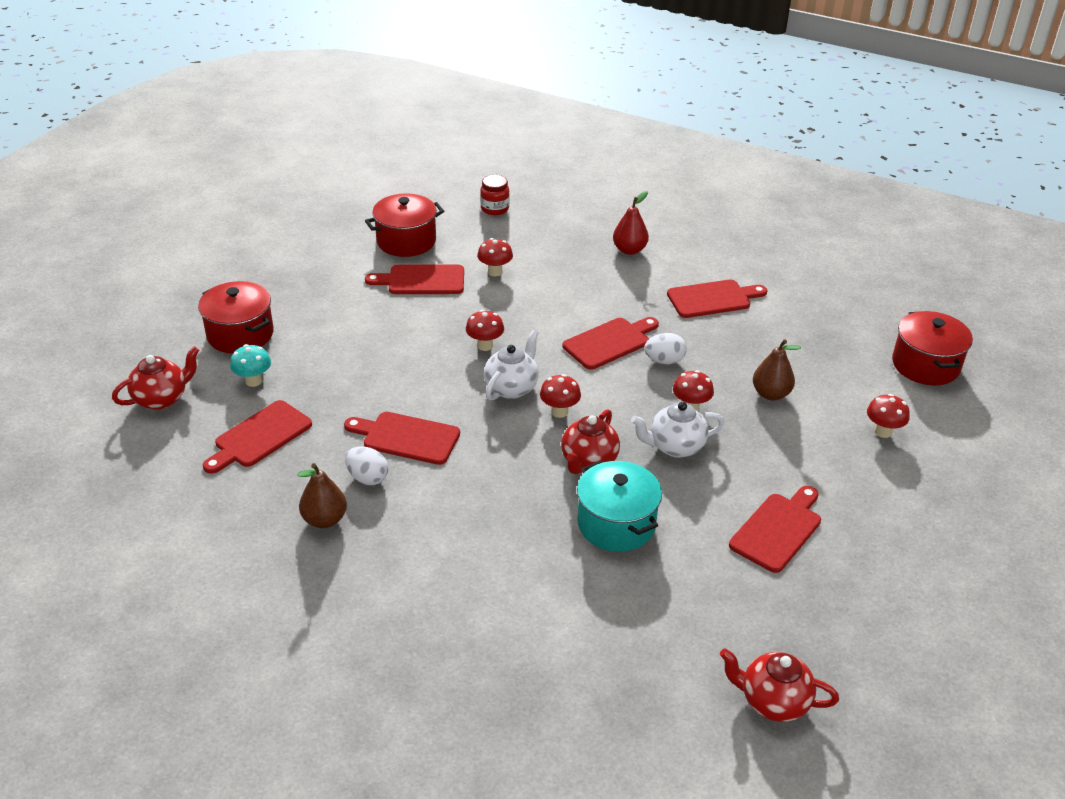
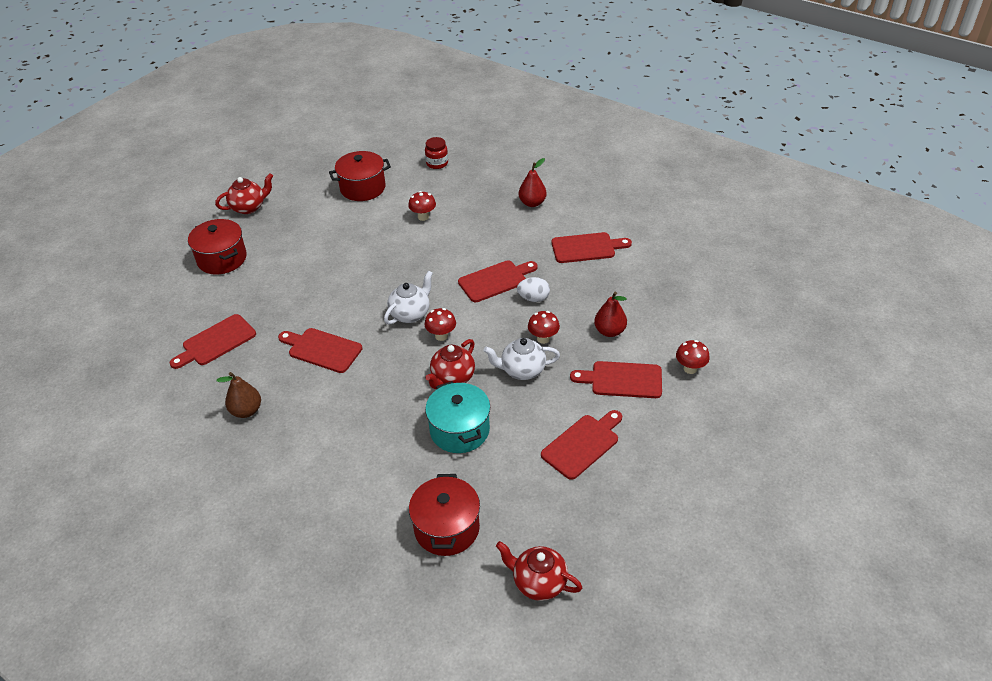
camera: 10 degrees right, 5 degrees up
red teapot [112,346,199,410] -> red teapot moved to [215,173,273,214]
turquoise mushroom [230,344,271,387] -> none
white egg [345,446,388,485] -> none
red cutting board [365,265,464,294] -> red cutting board moved to [570,361,662,398]
red mushroom [466,310,504,351] -> none
brown pear [753,339,801,401] -> red pear [594,292,627,337]
red pot [892,311,973,385] -> red pot moved to [409,474,480,556]

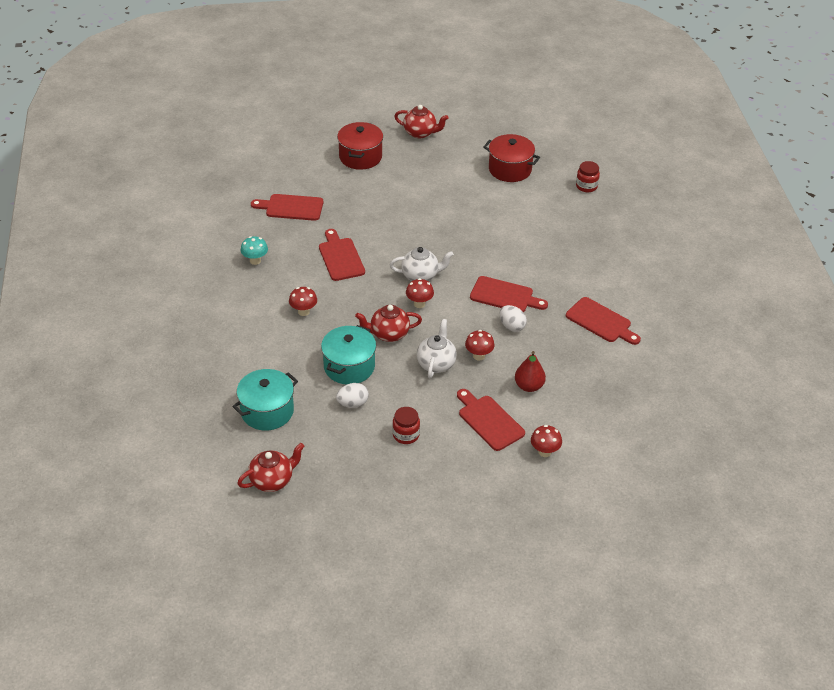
camera: 45 degrees right, 0 degrees up
brown pear [217,372,261,418] -> turquoise mushroom [241,236,268,265]
red mushroom [408,191,436,221] -> red mushroom moved to [289,287,317,316]
red pot [409,474,480,556] -> turquoise pot [232,369,298,430]
white teapot [483,338,560,380] -> white teapot turned 60 degrees clockwise [416,319,457,378]
red teapot [496,541,582,601] -> red teapot turned 75 degrees clockwise [237,443,304,492]
red pear [519,158,547,207] -> none
red cutting board [541,410,622,480] -> red jar [393,407,420,444]
none -> white egg [336,383,369,408]

